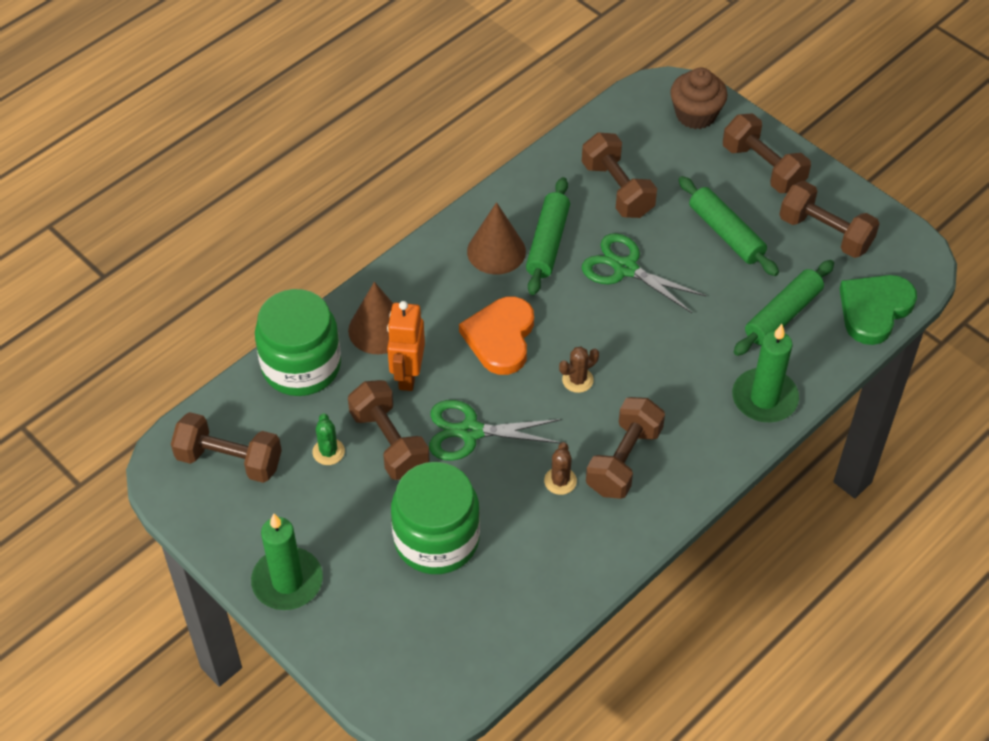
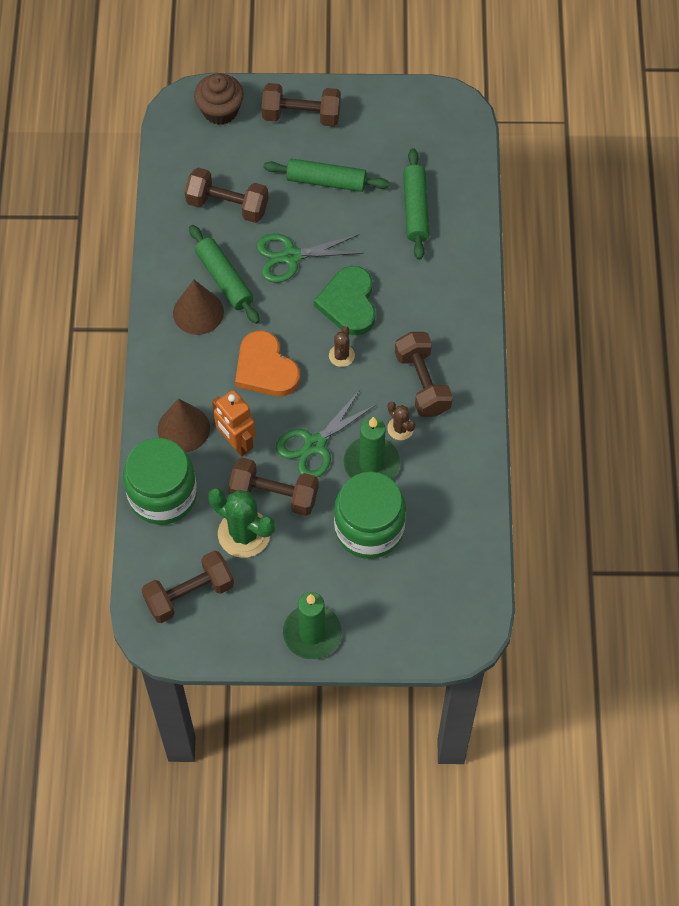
camera: 45 degrees left, 10 degrees up
green cactus [313,413,345,465] -> green cactus [208,488,275,558], size x1.94
green candle [732,324,799,422] -> green candle moved to [343,417,400,479]
brown dumbbell [779,181,879,258] -> none
green heart [839,275,917,345] -> green heart moved to [314,266,376,335]

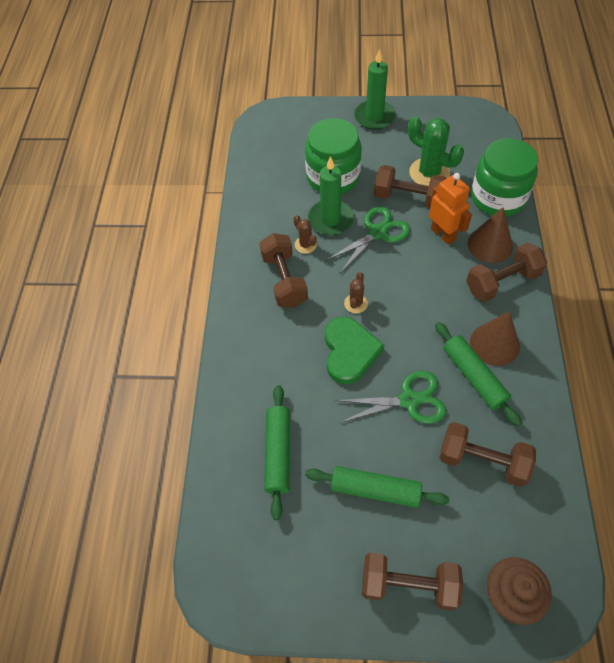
camera: 175 degrees left, 5 degrees down
brown dumbbell [142,551,234,623] -> brown dumbbell moved to [466,243,547,302]
orange heart [235,331,300,396] -> none

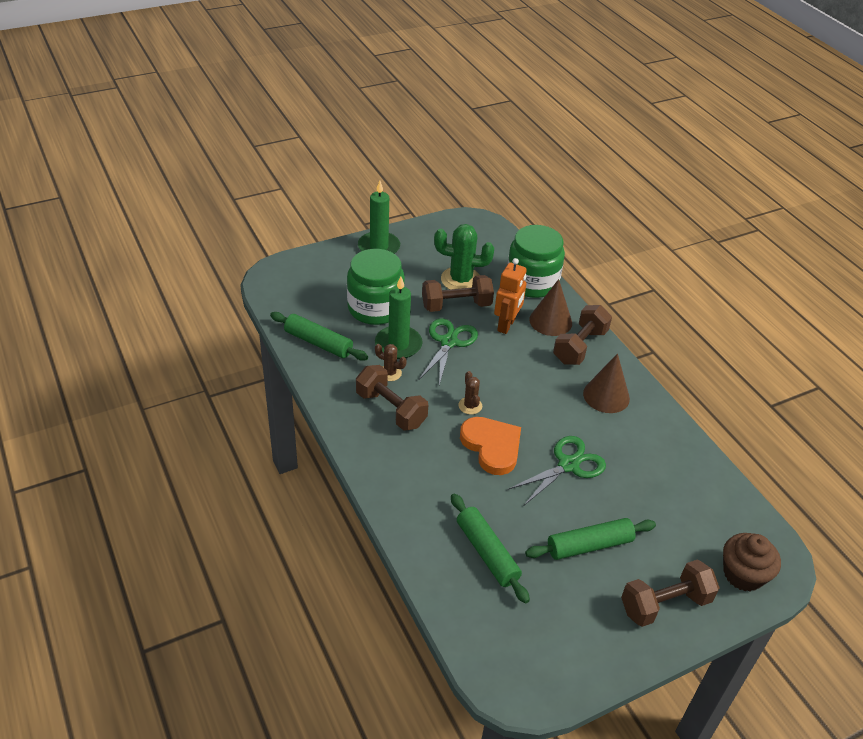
camera: 35 degrees left, 15 degrees down
green heart [325,317,384,385] -> orange heart [460,417,521,475]
orange robot [429,173,472,245] -> orange robot turned 90 degrees clockwise [494,258,527,334]
green rolling pin [435,322,522,426] -> green rolling pin moved to [270,312,368,361]
brown dumbbell [440,422,536,487] -> none

